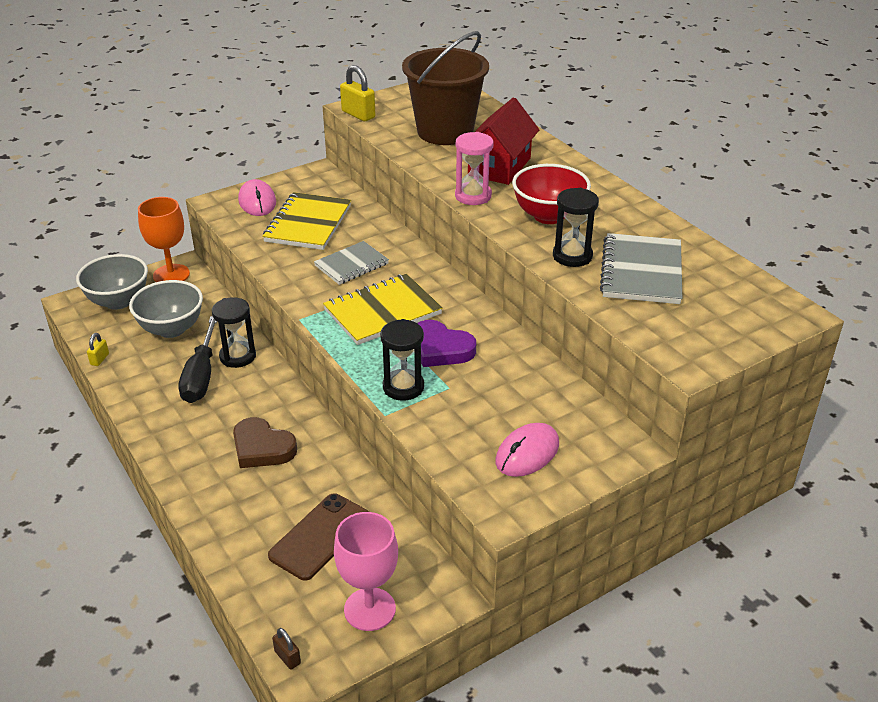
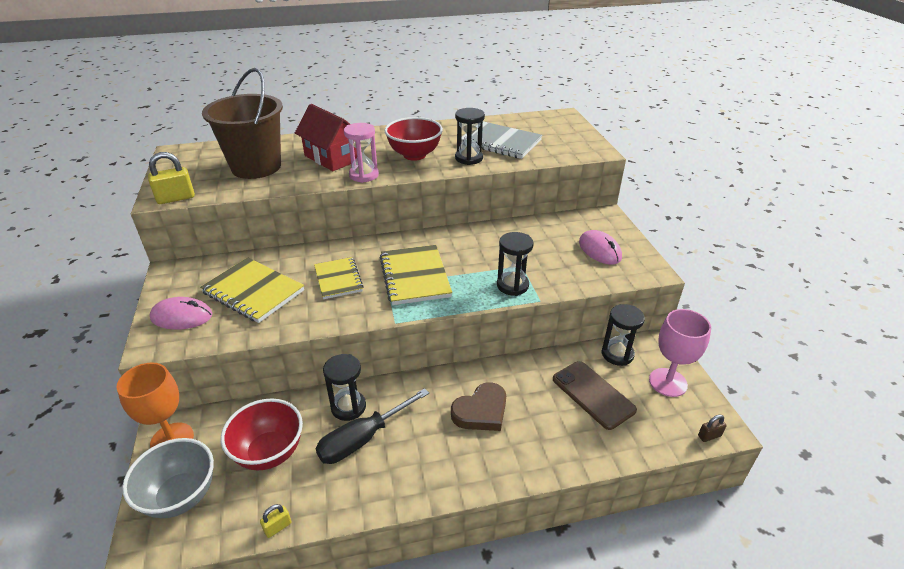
camera: 70 degrees left, 0 degrees up
yellow padlock [87,333,109,366] -> yellow padlock turned 75 degrees counterclockwise [260,504,291,538]
grey bowl [129,280,203,338] -> red bowl [221,399,303,471]
black screwdriver [179,316,217,403] -> black screwdriver turned 120 degrees clockwise [316,388,429,464]
grey notebook [314,241,389,285] -> yellow notebook [314,257,364,299]
purple heart [418,320,476,367] -> none
none -> black hourglass [601,304,645,366]

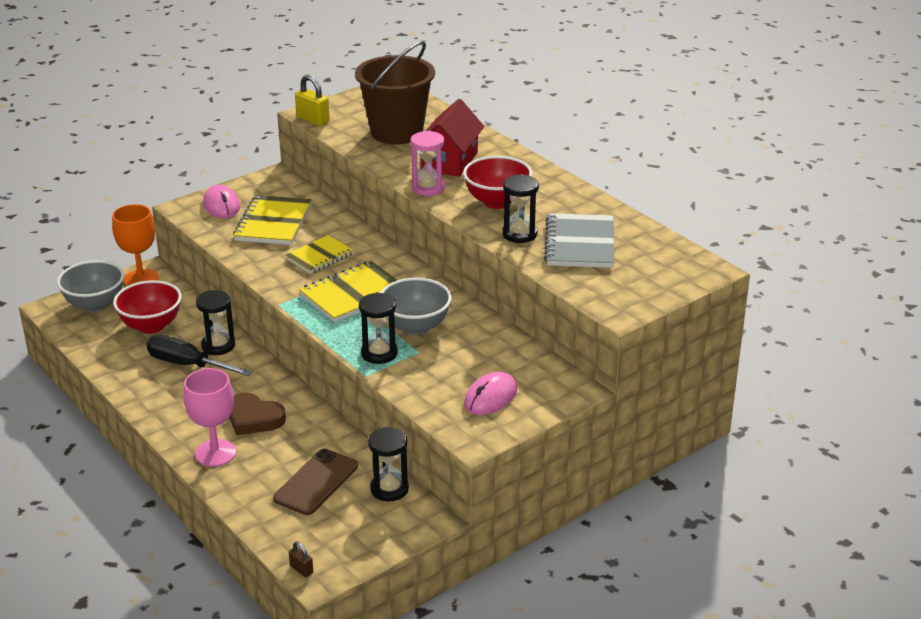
camera: 65 degrees right, 5 degrees down
yellow padlock [260,504,291,538] -> none
pink goblet [649,309,711,397] -> pink goblet moved to [183,368,236,467]
none -> grey bowl [380,278,452,335]

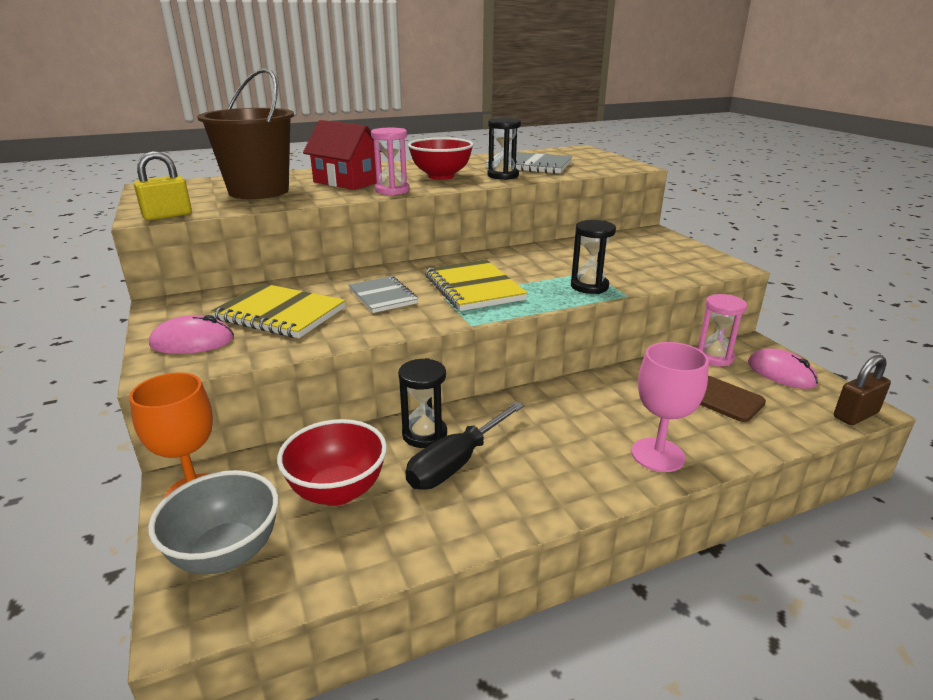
camera: 75 degrees left, 5 degrees down
brown heart [229,393,286,435] -> none
yellow notebook [285,235,354,274] -> grey notebook [349,276,418,313]
brown padlock [289,541,313,577] -> brown padlock [834,355,891,425], size x1.82
black hourglass [368,427,409,501] -> pink hourglass [697,294,747,366]
grey bowl [380,278,452,335] -> none
pink mouse [464,372,517,415] -> pink mouse moved to [748,349,818,389]

